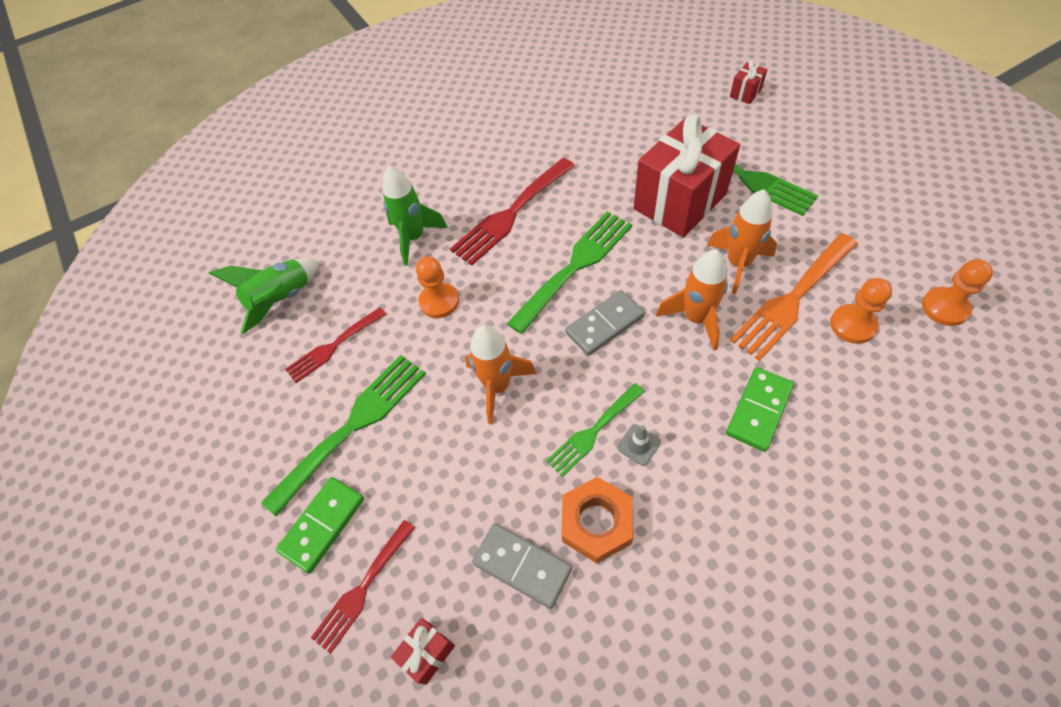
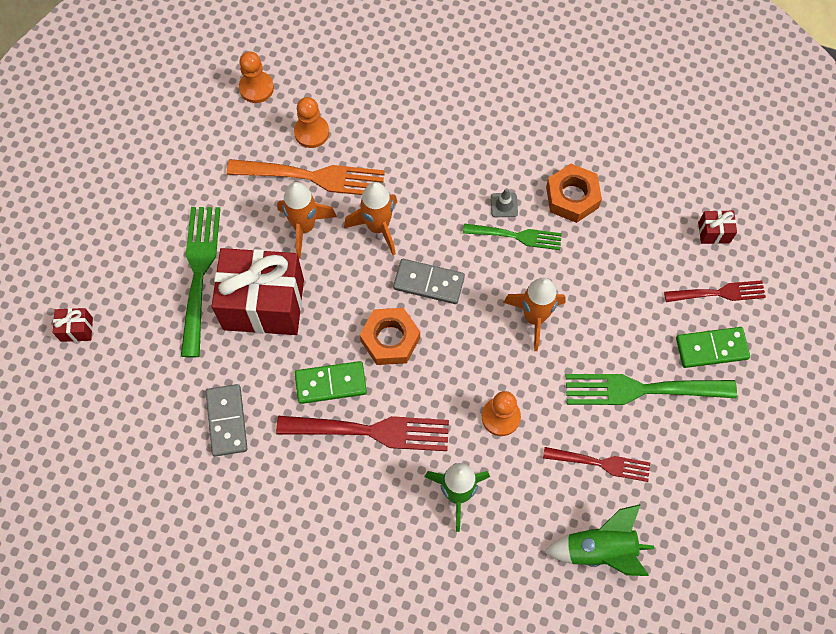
camera: 135 degrees left, 10 degrees up
grey domino [472,523,572,609] -> grey domino moved to [206,384,248,457]
green fork [507,211,632,334] -> orange nut [360,308,420,365]
green domino [726,367,794,452] -> green domino moved to [295,361,367,404]

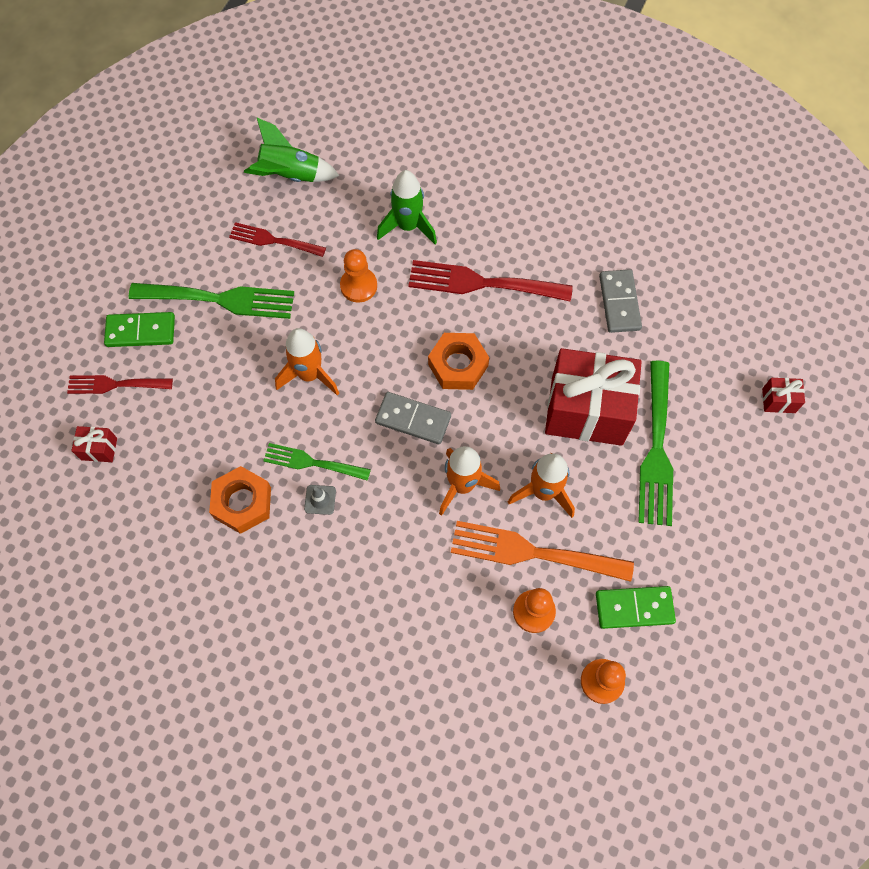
camera: 175 degrees left, 0 degrees up
green domino [295,361,367,404] -> green domino moved to [596,586,676,629]

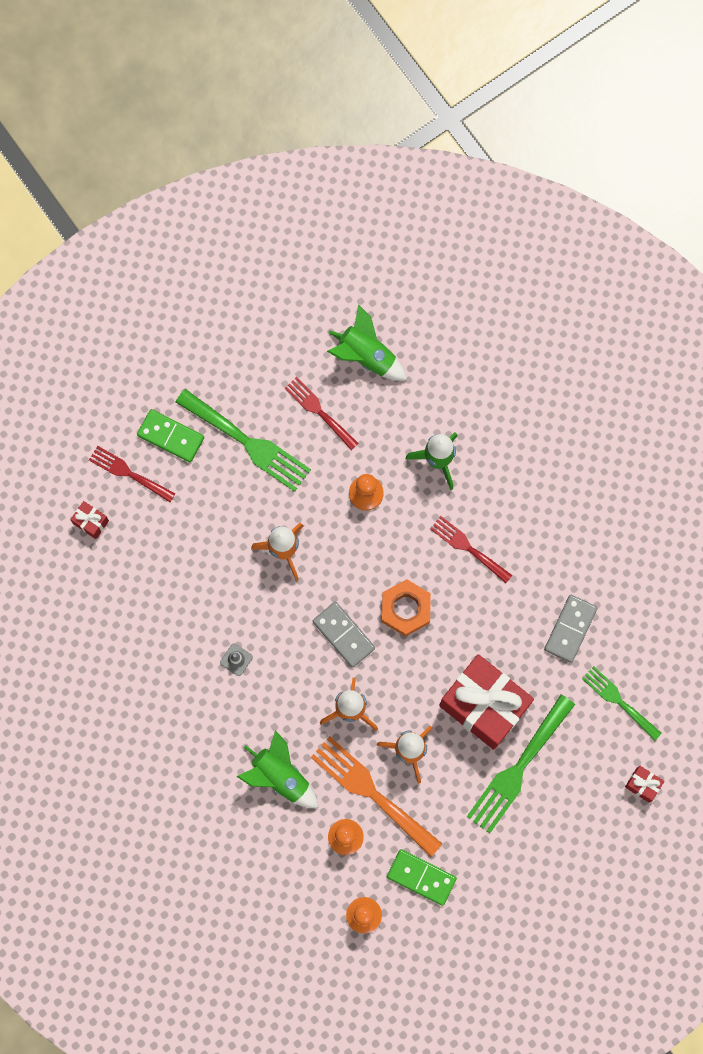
camera: 30 degrees right, 10 degrees up
orange nut [209,466,271,534] -> none
green fork [263,443,371,481] -> green fork moved to [582,666,662,741]
red fork [408,260,573,302] -> red fork [430,516,512,583], size x0.61
none -> green rocket [236,730,318,808]

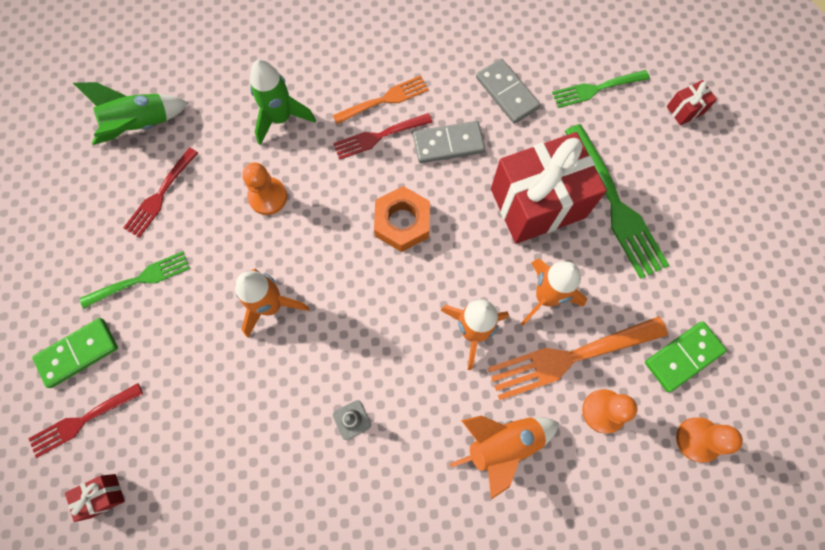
camera: 60 degrees left, 5 degrees down
green fork [176,389,311,492] -> green fork [80,251,190,309], size x0.61
green rocket [236,730,318,808] -> orange rocket [450,415,559,499]
red fork [284,377,358,450] -> red fork turned 45 degrees counterclockwise [123,147,198,238]
grey domino [313,602,375,668] -> grey domino moved to [413,121,485,163]
none -> orange fork [333,75,429,124]

